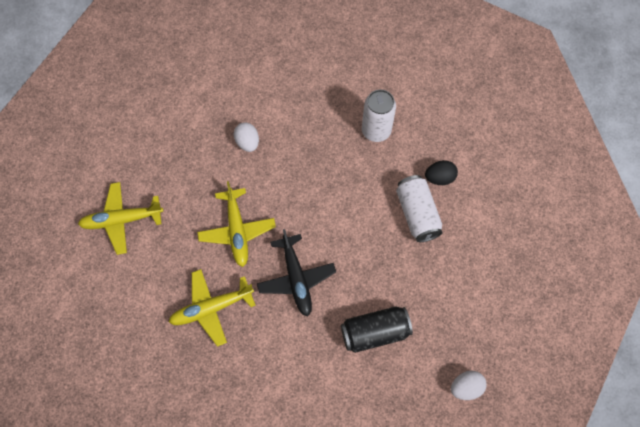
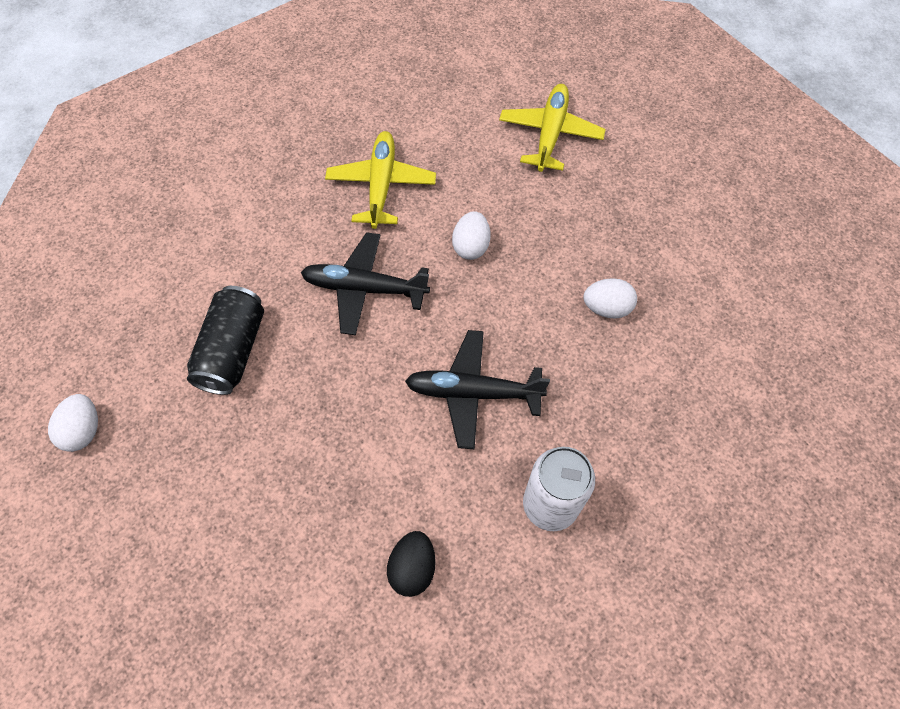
camera: 115 degrees right, 5 degrees down
yellow plane [197,181,276,267] -> white egg [452,211,491,260]
white can [396,175,443,242] -> none
none -> black plane [405,330,550,449]

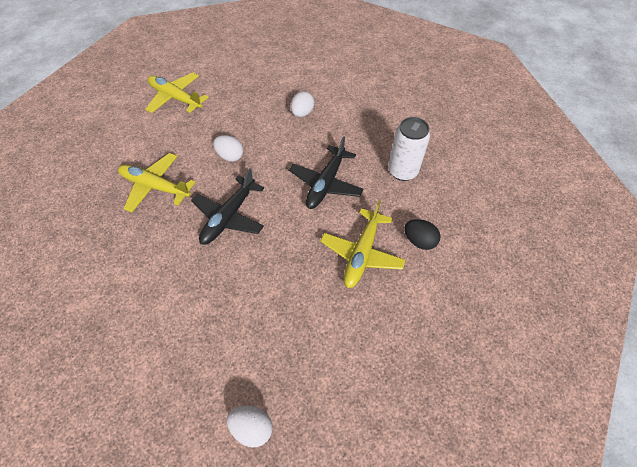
camera: 70 degrees left, 5 degrees down
black can [187,286,264,395] -> none
none -> yellow plane [320,200,406,288]

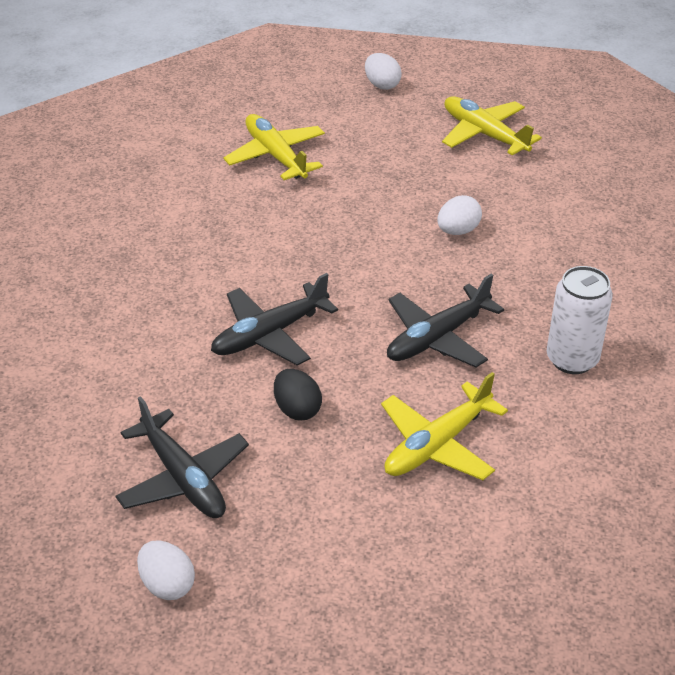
camera: 25 degrees right, 15 degrees down
yellow plane [118,153,196,212] -> yellow plane moved to [442,96,542,155]
white egg [213,135,244,162] -> white egg moved to [365,53,402,90]
black egg [404,219,441,250] -> black egg moved to [274,369,322,420]
none -> black plane [115,396,249,518]

